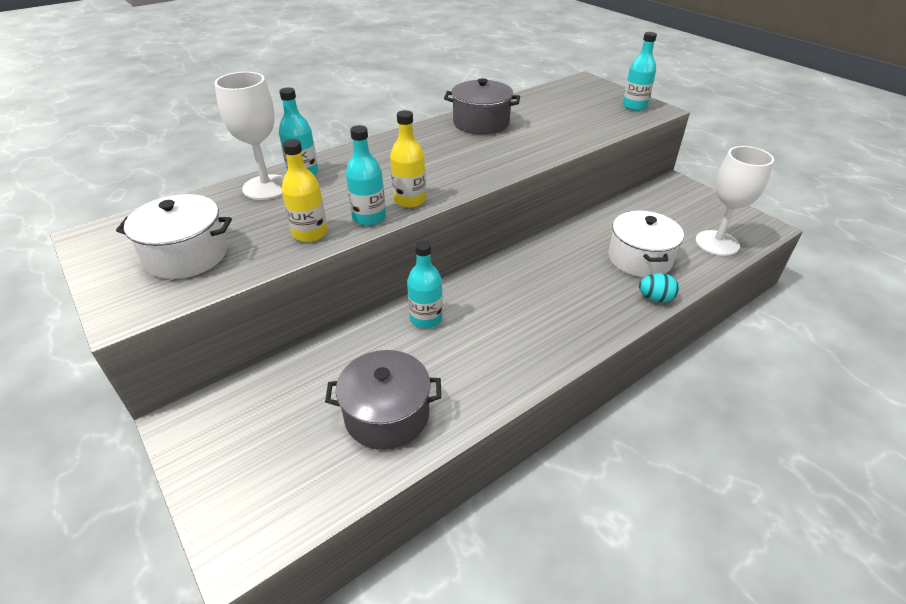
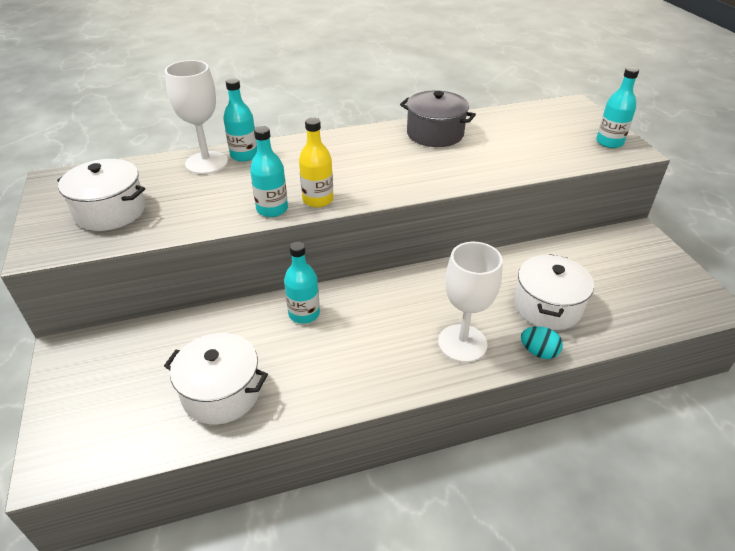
camera: 20 degrees right, 0 degrees up
yellow bottle [282,139,327,242] -> none
grey pot [325,350,441,450] -> white pot [164,333,268,425]
white goblet [695,146,774,256] -> white goblet moved to [438,242,503,363]

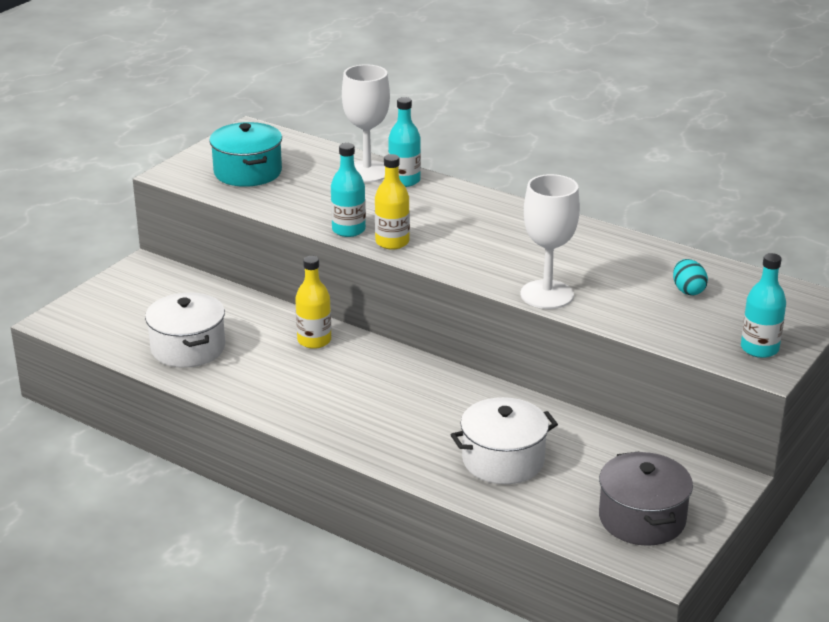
camera: 50 degrees right, 10 degrees down
white pot [57,159,145,231] -> turquoise pot [209,122,282,187]
turquoise bottle [284,242,320,324] -> yellow bottle [295,256,331,349]
grey pot [400,91,476,147] -> grey pot moved to [599,451,693,546]
white goblet [438,242,503,363] -> white goblet moved to [520,174,580,309]
turquoise egg [521,326,563,359] -> turquoise egg moved to [673,259,708,296]

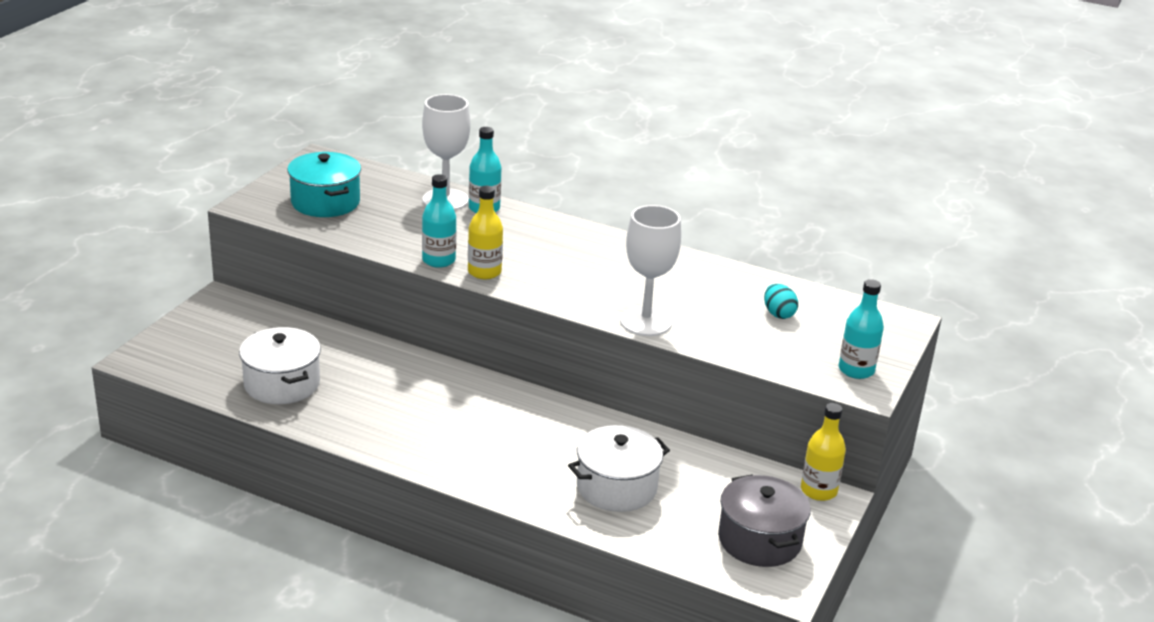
camera: 10 degrees left, 0 degrees up
yellow bottle [295,256,331,349] -> yellow bottle moved to [801,403,846,501]

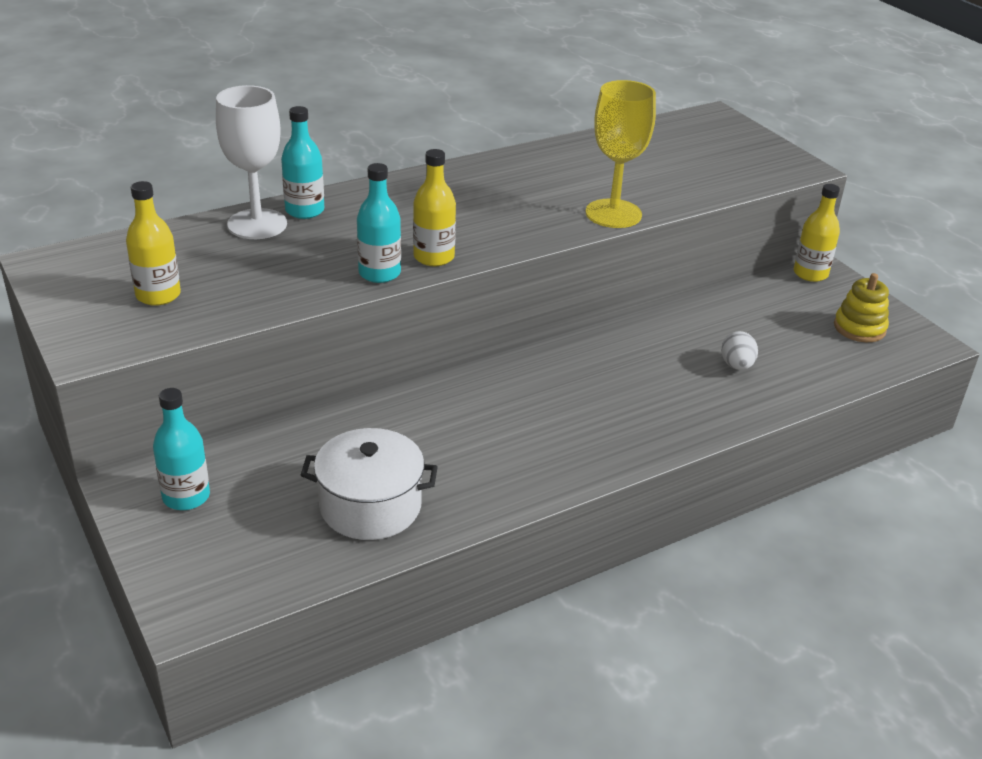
camera: 55 degrees left, 5 degrees up
turquoise pot [287,152,361,217] -> yellow bottle [126,181,181,306]
white pot [568,425,670,512] -> white egg [721,331,758,370]
white goblet [620,205,681,336] -> yellow goblet [586,80,656,228]
grey pot [718,475,811,567] -> yellow stacking toy [834,273,889,342]
turquoise egg [764,284,798,319] -> none
turquoise bottle [839,279,884,379] -> turquoise bottle moved to [153,388,210,510]

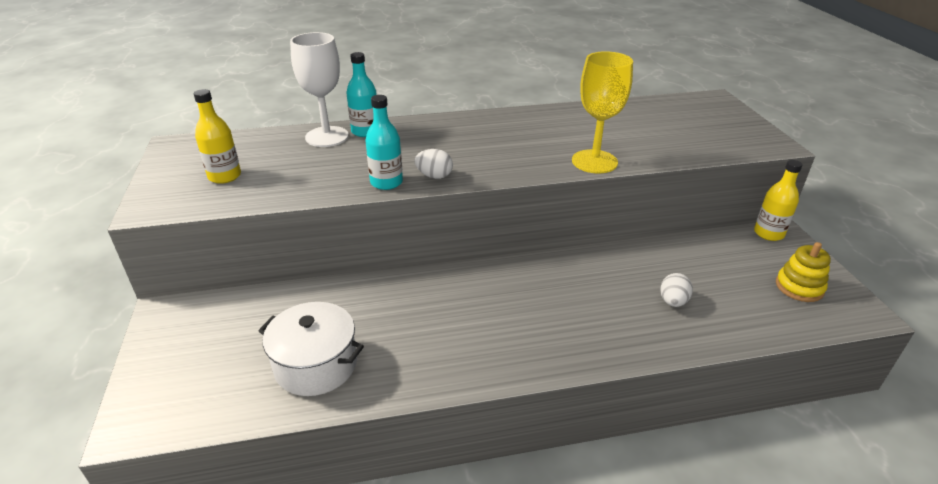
camera: 20 degrees right, 0 degrees up
turquoise bottle [153,388,210,510] -> none
yellow bottle [413,149,456,266] -> white egg [414,149,453,179]

